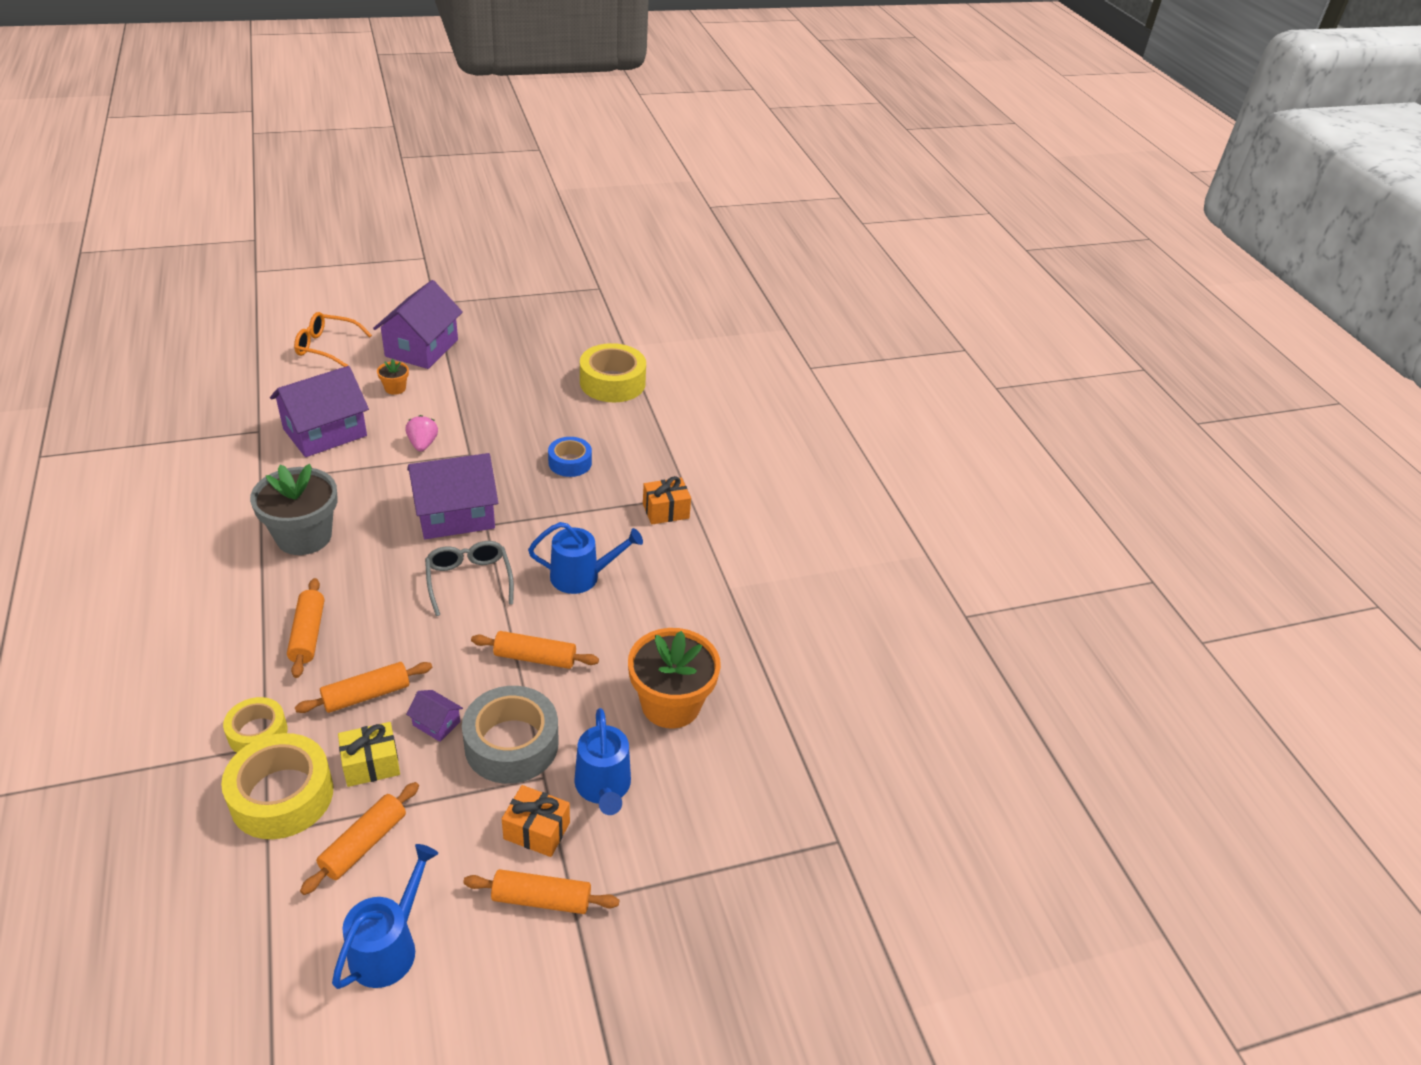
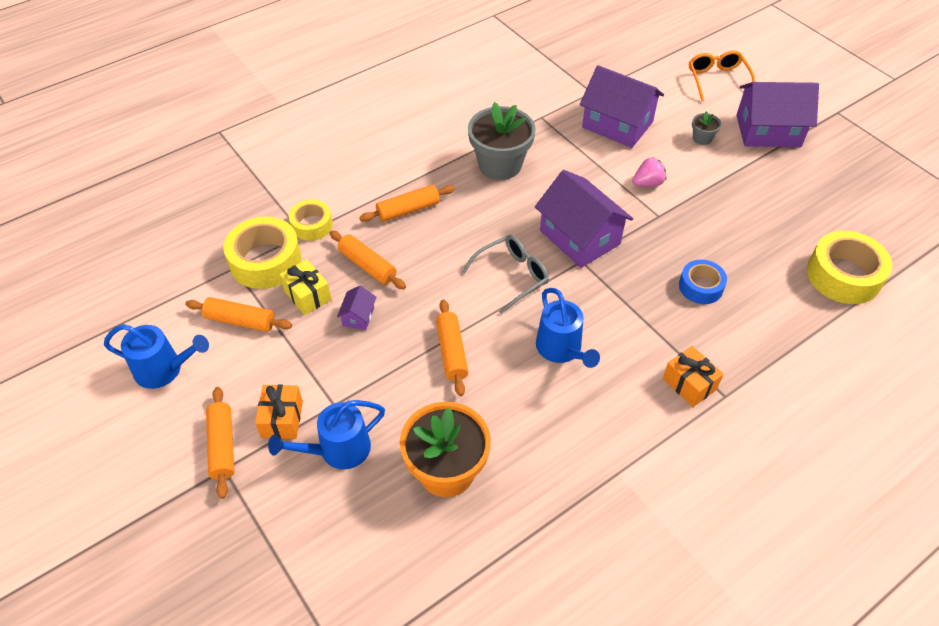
camera: 75 degrees right, 10 degrees up
orange flower pot [377,359,409,395] -> grey flower pot [692,111,722,145]
grey tape [462,686,559,784] -> none

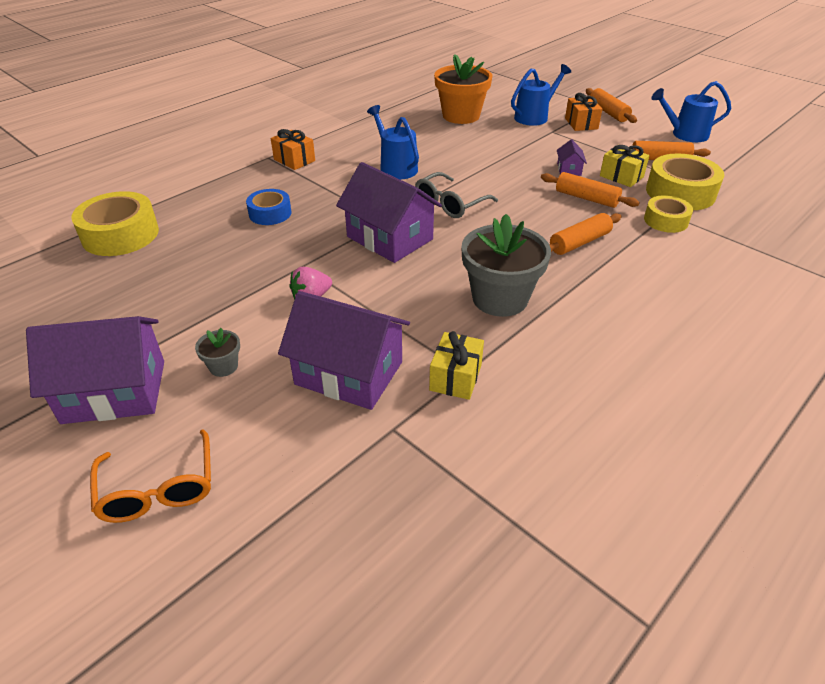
camera: 170 degrees right, 10 degrees down
orange rolling pin [436,299,468,396] -> none
none -> yellow gift [429,331,484,400]

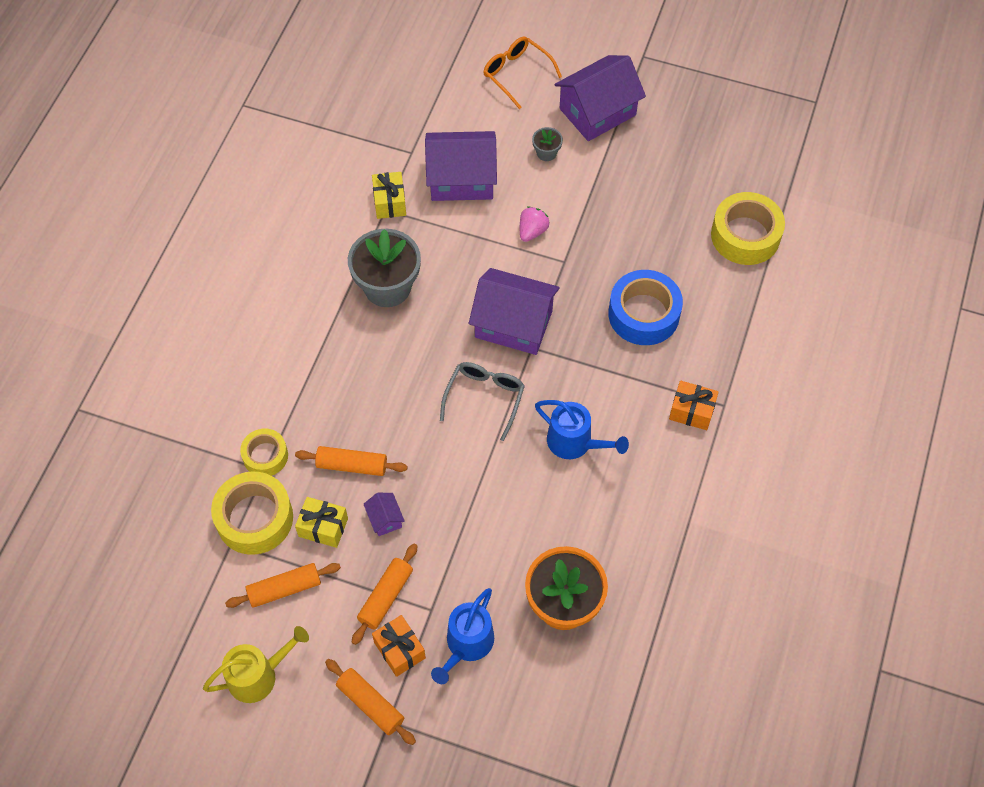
camera: 155 degrees right, 20 degrees up
blue tape [246,189,291,225] -> blue tape [608,270,683,345], size x1.67
orange rolling pin [549,213,621,255] -> orange rolling pin moved to [352,544,418,645]
blue watering can [651,81,731,142] -> yellow watering can [203,626,309,703]

